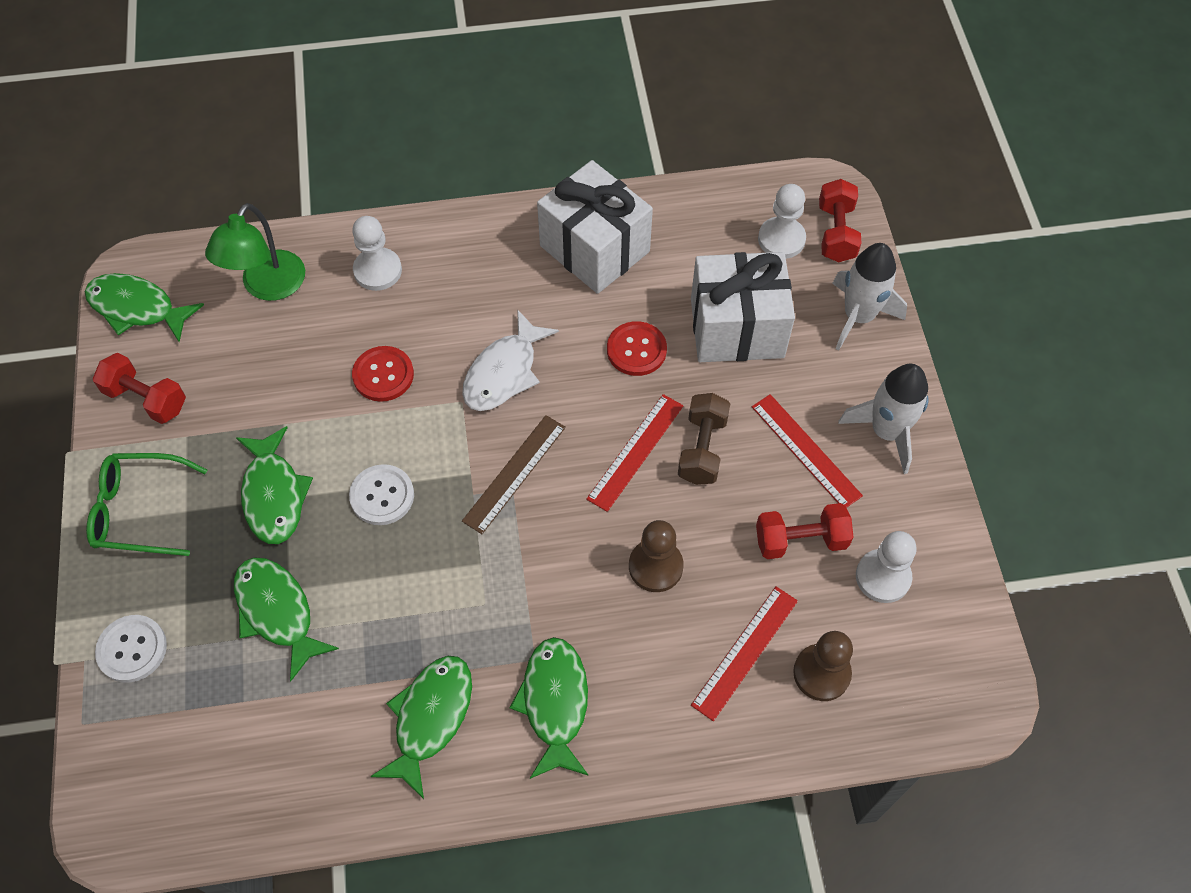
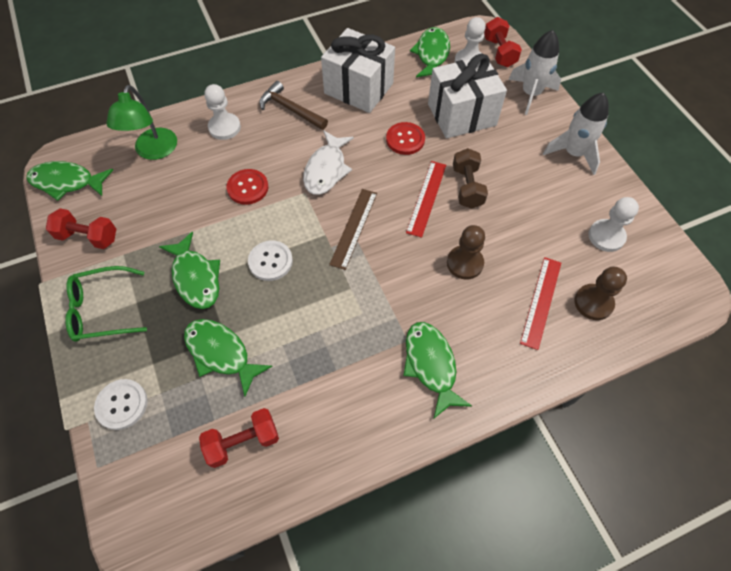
camera: 15 degrees left, 0 degrees up
green fish [370,656,472,799] -> green fish moved to [410,27,450,77]
red ruler [752,394,863,508] -> none
red dumbbell [756,503,853,559] -> red dumbbell moved to [199,408,279,468]
none -> brown hammer [259,81,328,130]

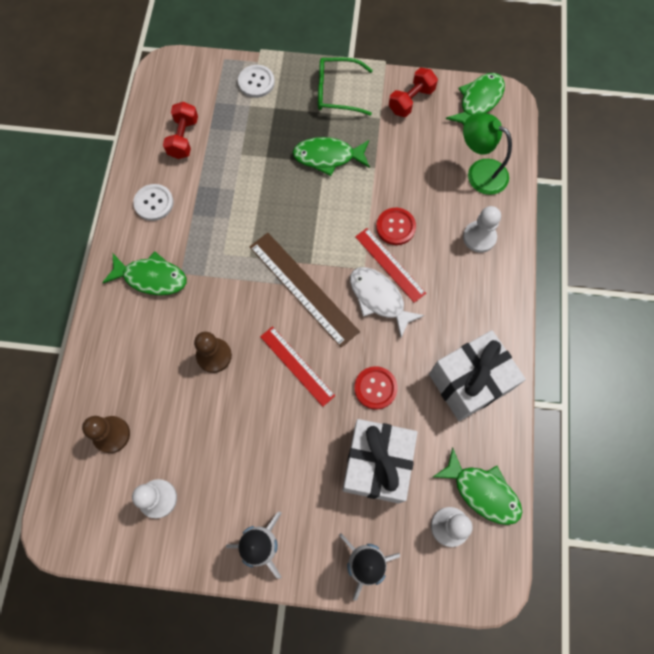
camera: 120 degrees right, 10 degrees up
green glasses [65,266,147,342] -> green glasses turned 105 degrees counterclockwise [318,58,373,115]
green fish [184,319,273,397] -> none
white button [248,240,293,281] -> white button moved to [133,184,174,221]
brown hammer [259,81,328,130] -> none
brown ruler [329,189,377,270] -> brown ruler [250,233,360,348], size x1.53
brown dumbbell [453,148,488,209] -> none
red dumbbell [484,17,522,67] -> none
red ruler [520,257,561,350] -> red ruler moved to [355,228,426,303]

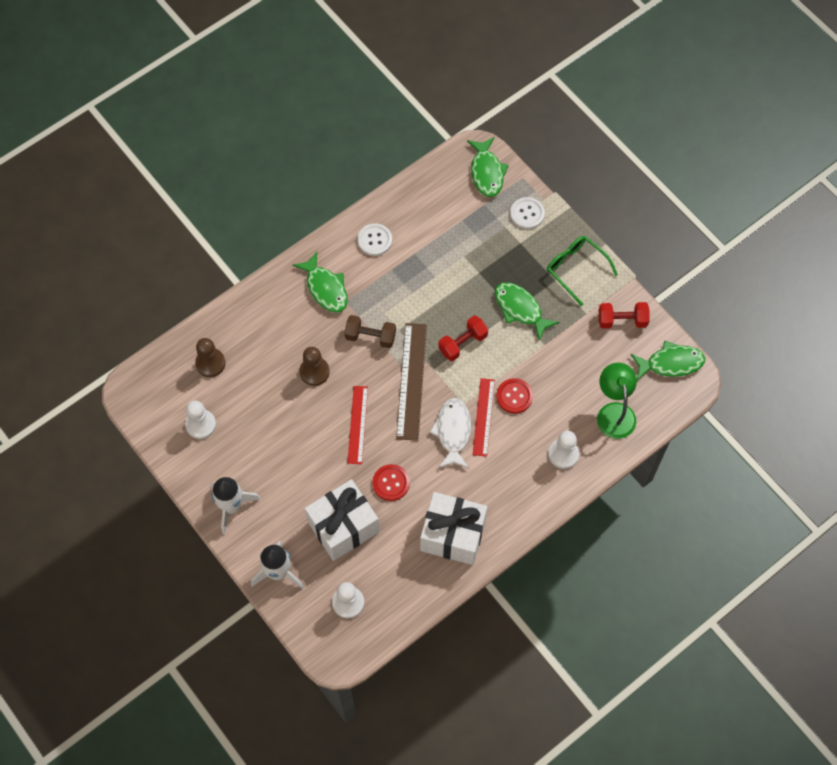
camera: 45 degrees right, 5 degrees down
red dumbbell [163,102,198,159] -> red dumbbell moved to [438,316,488,361]
green fish [433,447,522,525] -> green fish moved to [467,137,509,197]
none -> brown dumbbell [345,315,396,348]

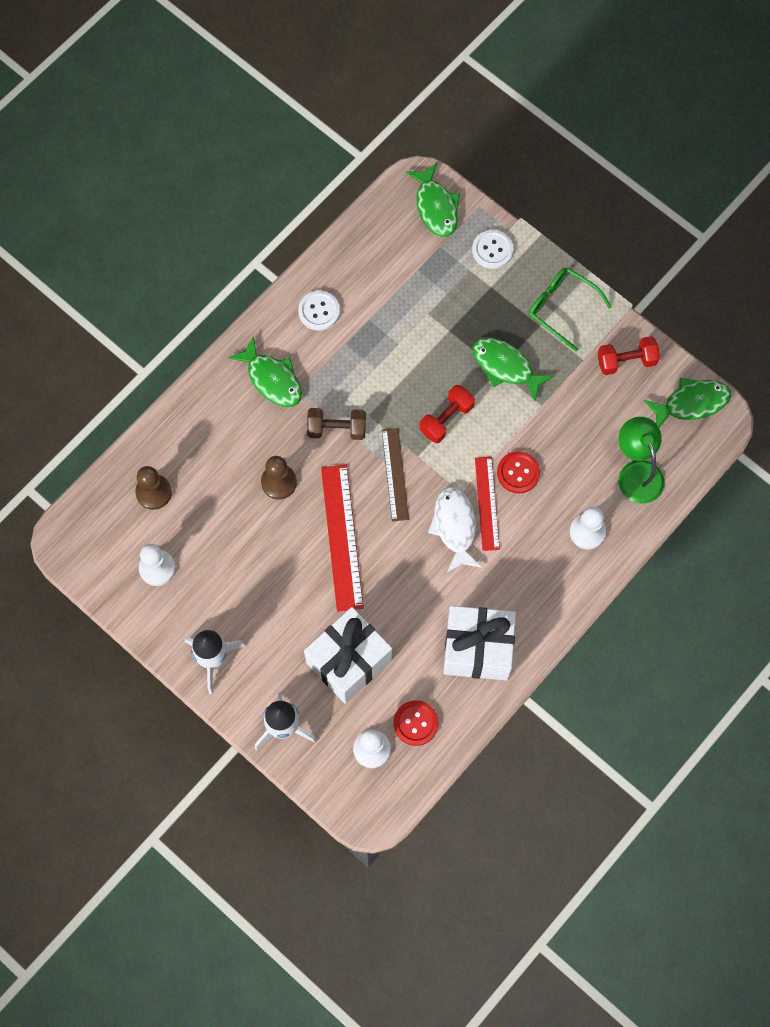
camera: 10 degrees left, 5 degrees up
red ruler [347,386,368,464] -> red ruler [321,465,364,612], size x1.53
red button [372,464,410,501] -> red button moved to [393,700,439,746]
brown ruler [396,323,427,441] -> brown ruler [382,428,409,522], size x0.65

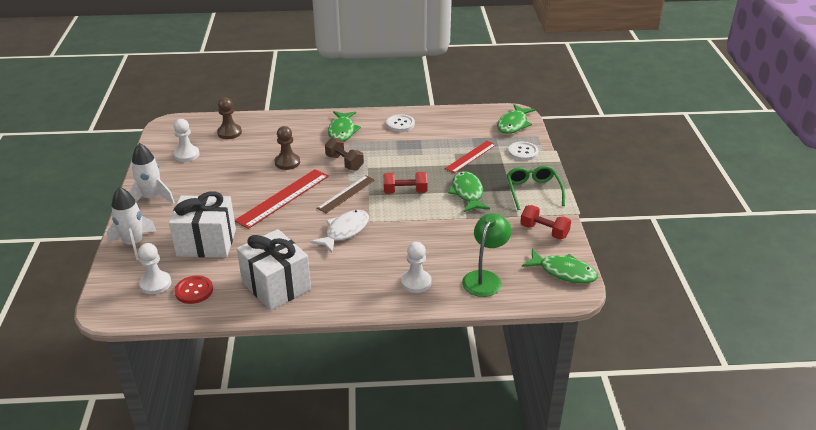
camera: 45 degrees right, 35 degrees down
red ruler [475,457,500,551] -> red ruler moved to [445,141,496,173]
red button [497,451,540,493] -> none

